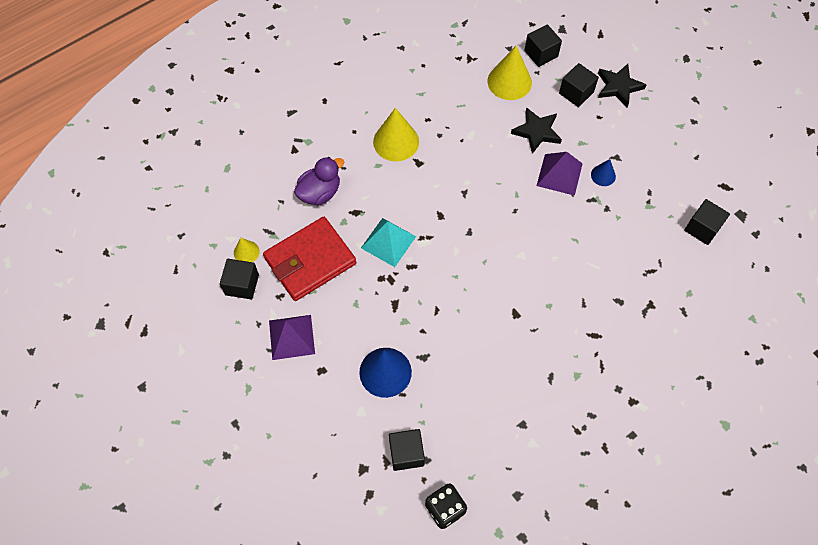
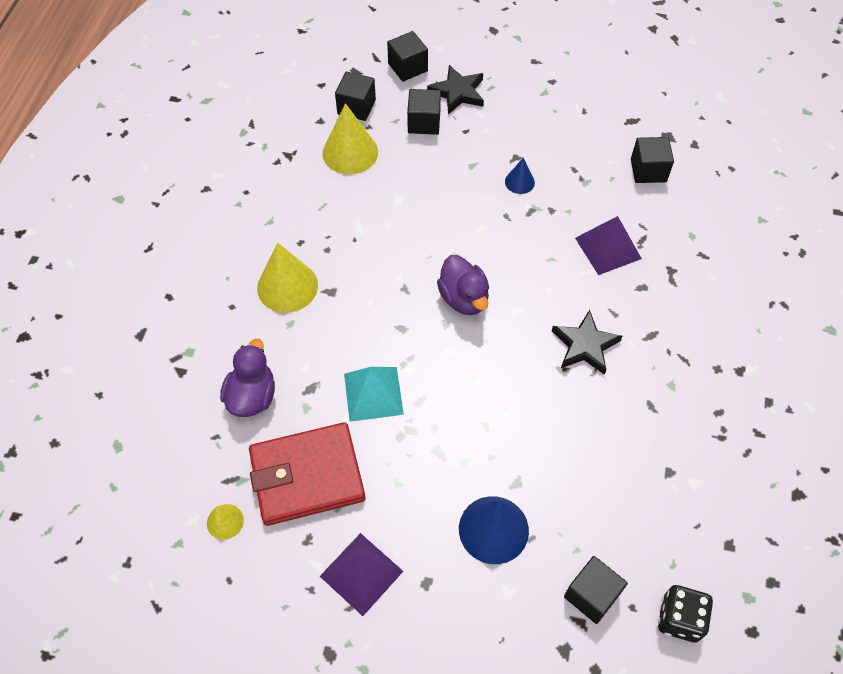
camera: 40 degrees left, 5 degrees down
black cube [220,259,259,299] -> black cube moved to [387,31,428,82]
red wallet [263,217,356,301] -> red wallet turned 60 degrees clockwise [249,422,366,526]
black star [511,107,562,154] -> black star moved to [552,310,622,375]
purple pyramid [536,152,583,196] -> purple pyramid moved to [575,216,642,275]
none -> purple duck [437,255,489,315]

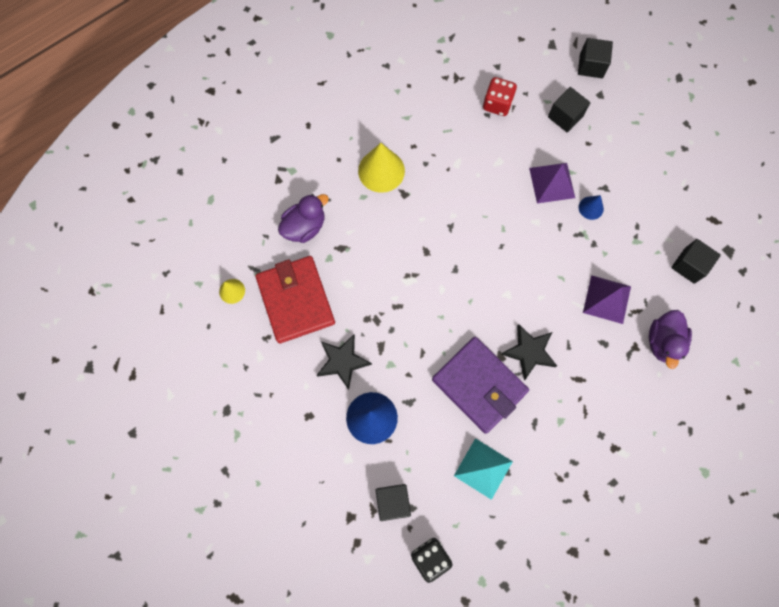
camera: 40 degrees right, 15 degrees up
red wallet [249,422,366,526] -> red wallet turned 45 degrees clockwise [255,256,335,343]
purple pyramid [320,533,403,616] -> purple pyramid moved to [529,163,575,203]
yellow cone [322,103,378,174] -> red dice [483,77,517,116]
black cube [335,71,376,121] -> none
turquoise pyramid [344,367,404,422] -> turquoise pyramid moved to [454,438,513,500]
black star [427,65,484,114] -> black star moved to [316,335,372,390]
purple duck [437,255,489,315] -> purple duck moved to [649,310,692,369]
none -> purple wallet [432,337,529,434]

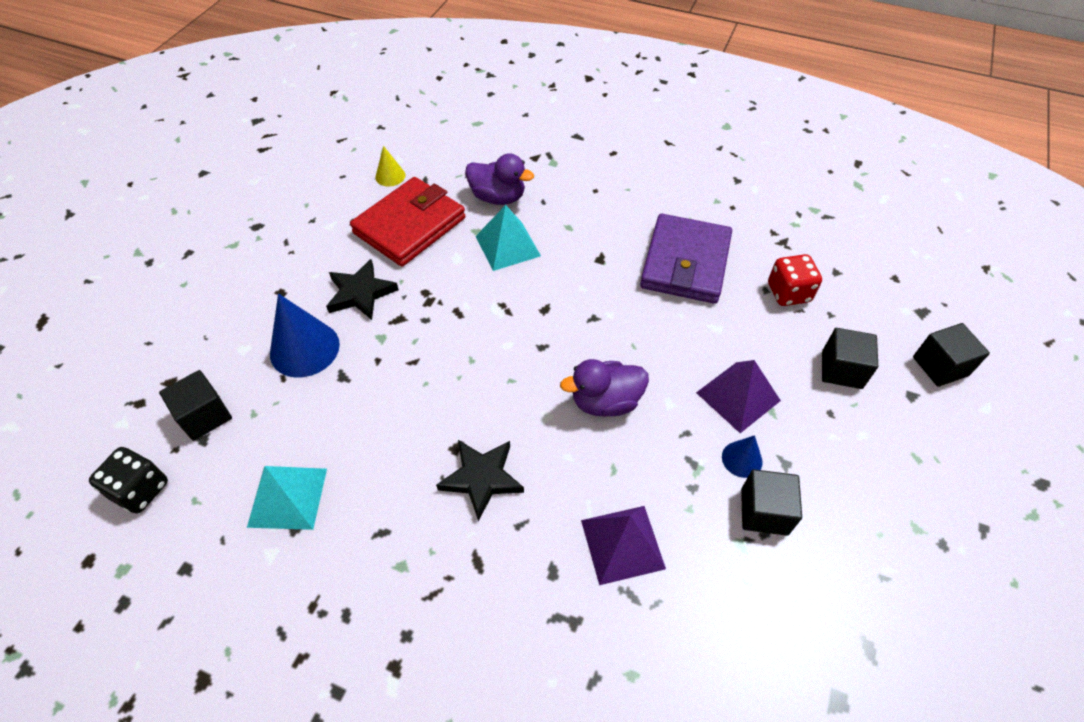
camera: 60 degrees right, 20 degrees down
yellow cone [358,143,405,193] -> none
purple wallet [432,337,529,434] -> purple wallet moved to [640,214,732,304]
purple duck [649,310,692,369] -> purple duck moved to [560,359,649,417]
black cube [671,239,721,284] -> black cube moved to [741,469,802,536]
none -> turquoise pyramid [475,205,541,271]

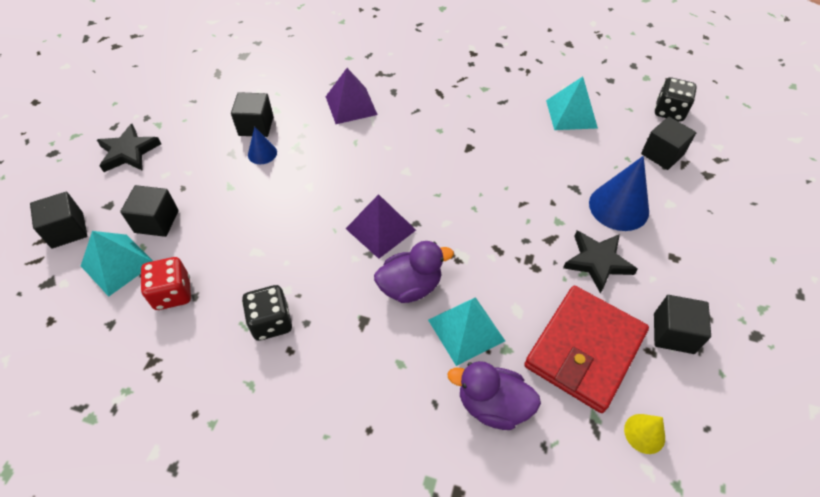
camera: 175 degrees right, 0 degrees up
black star [436,440,524,521] -> black star moved to [97,124,161,172]
purple duck [560,359,649,417] -> purple duck moved to [374,241,454,303]
purple wallet [640,214,732,304] -> black dice [242,285,292,341]
purple pyramid [696,360,781,433] -> purple pyramid moved to [346,194,416,259]
none -> turquoise pyramid [81,231,153,297]
none -> black cube [654,295,711,354]

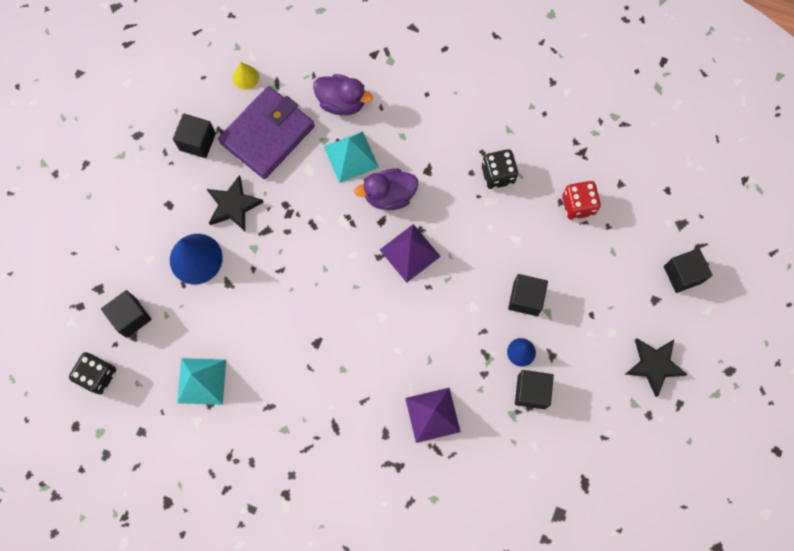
camera: 175 degrees left, 20 degrees up
turquoise pyramid [81,231,153,297] -> none
black cube [120,185,179,237] -> black cube moved to [508,274,548,316]
red wallet [524,286,649,413] -> purple wallet [218,86,315,179]

